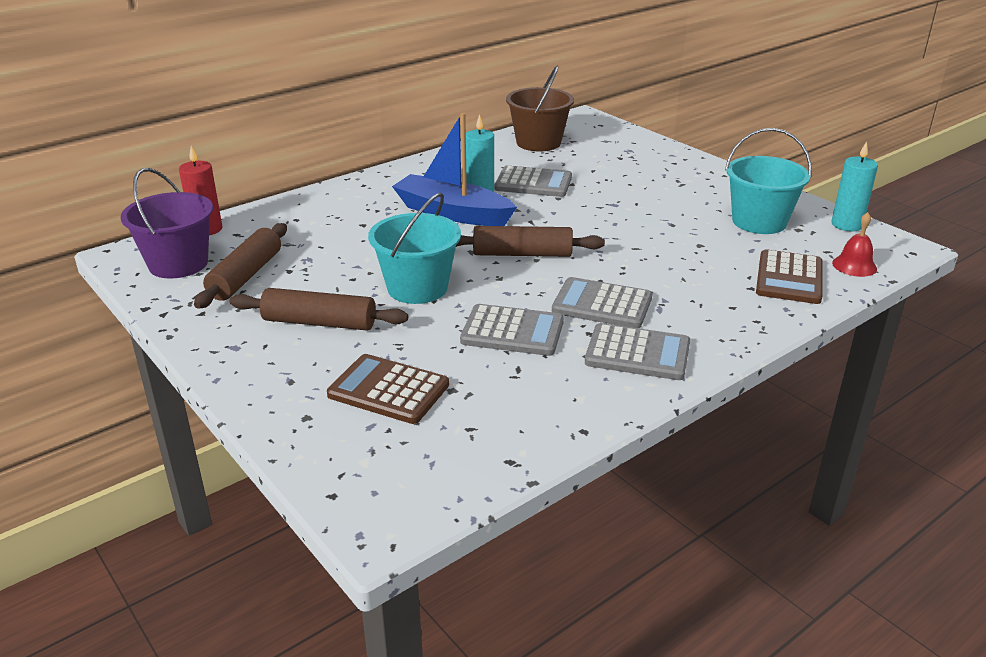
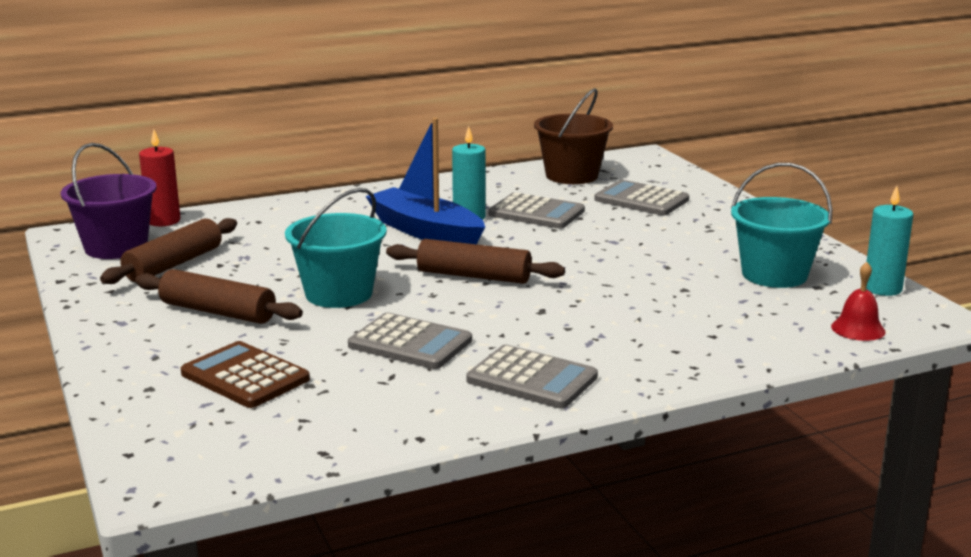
camera: 15 degrees right, 10 degrees down
grey calculator [552,277,652,328] -> grey calculator moved to [594,180,689,216]
brown calculator [756,249,823,304] -> none

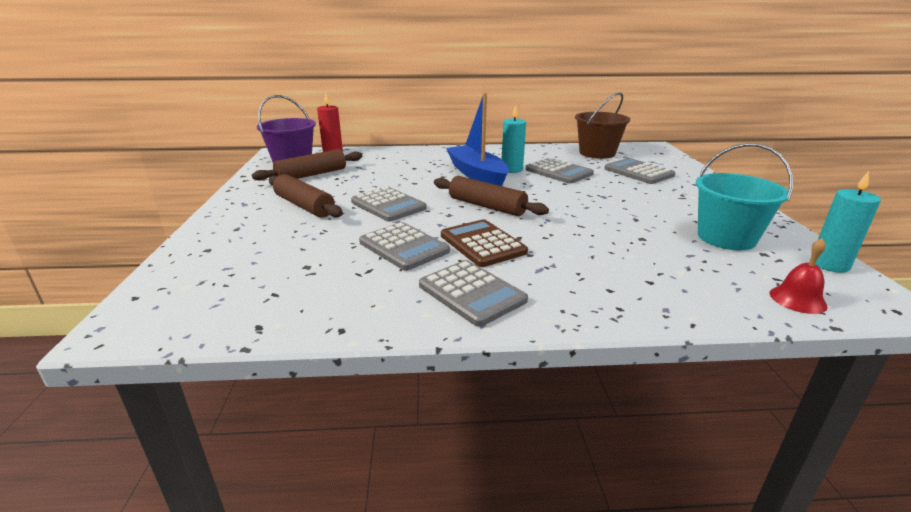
camera: 20 degrees right, 5 degrees up
brown calculator [181,341,310,408] -> brown calculator moved to [441,219,528,267]
turquoise bucket [285,188,387,308] -> grey calculator [351,187,427,222]

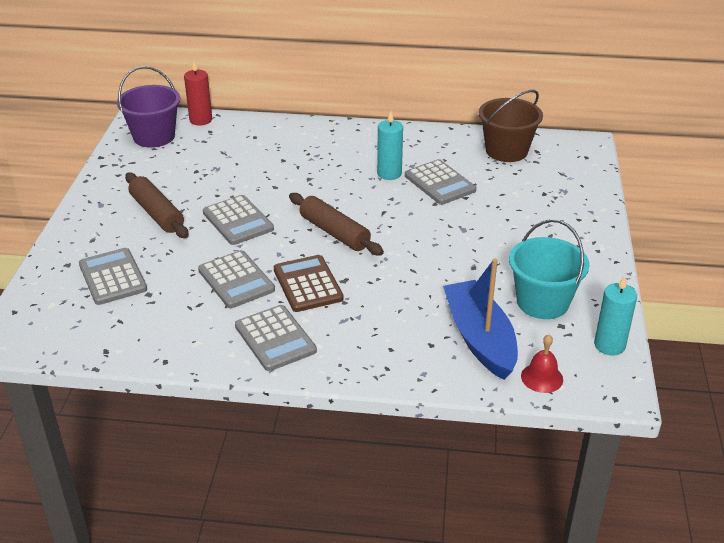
camera: 10 degrees right, 10 degrees up
brown rolling pin [252,149,362,180] -> none
blue boat [446,93,509,186] -> blue boat moved to [443,258,518,380]
grey calculator [605,158,675,184] -> grey calculator moved to [79,248,147,305]

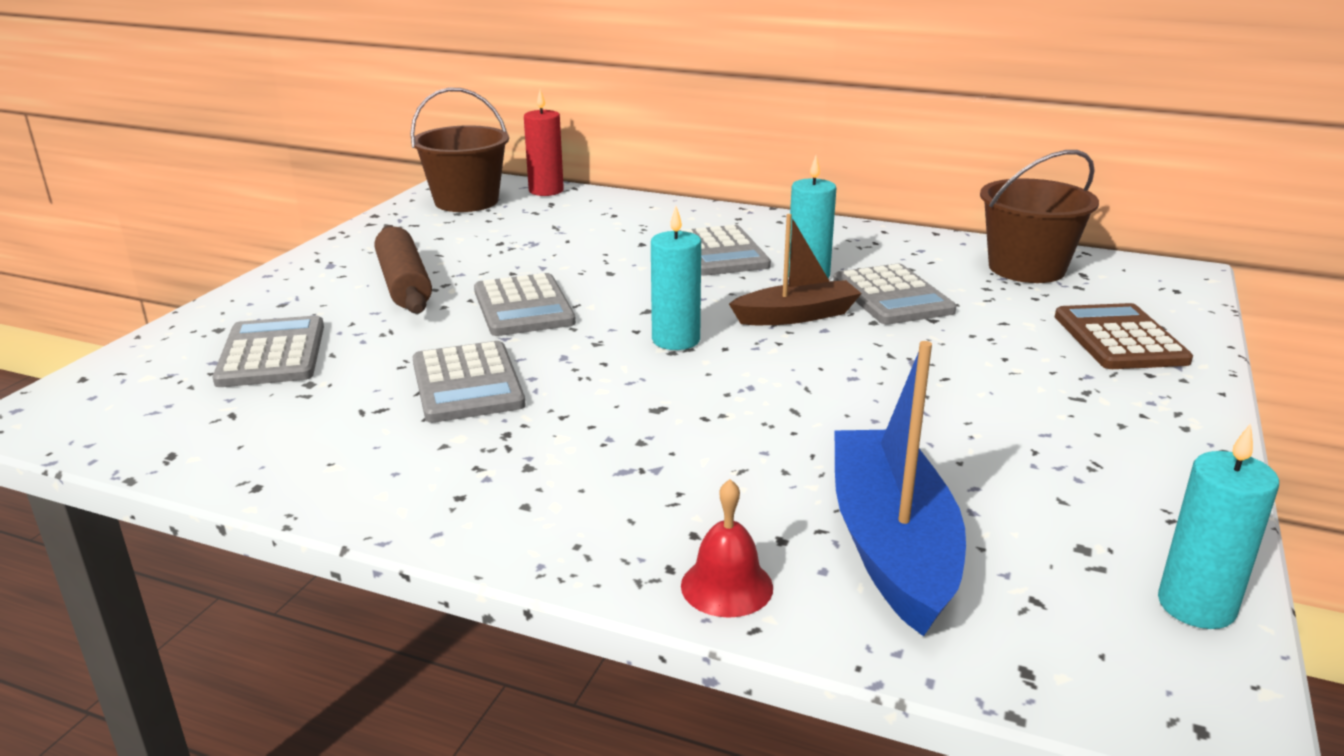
camera: 15 degrees right, 10 degrees down
purple bucket [117,66,180,148] -> brown bucket [410,88,509,212]
grey calculator [235,305,317,371] -> grey calculator moved to [678,225,771,276]
brown calculator [274,255,344,312] -> brown calculator moved to [1055,303,1193,369]
brown rolling pin [289,193,384,255] -> turquoise candle [651,206,701,350]
turquoise bucket [509,219,589,319] -> none
red bell [521,335,563,393] -> red bell moved to [681,479,773,618]
none -> brown boat [729,214,862,325]

